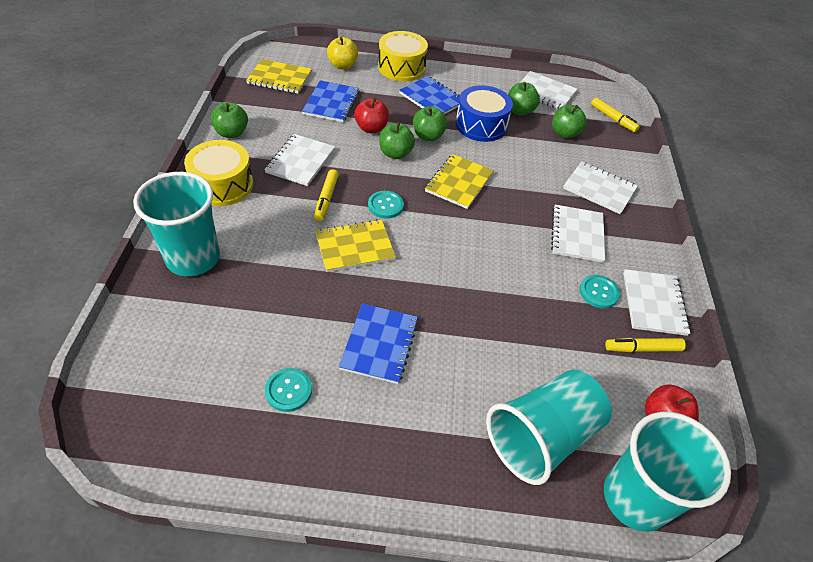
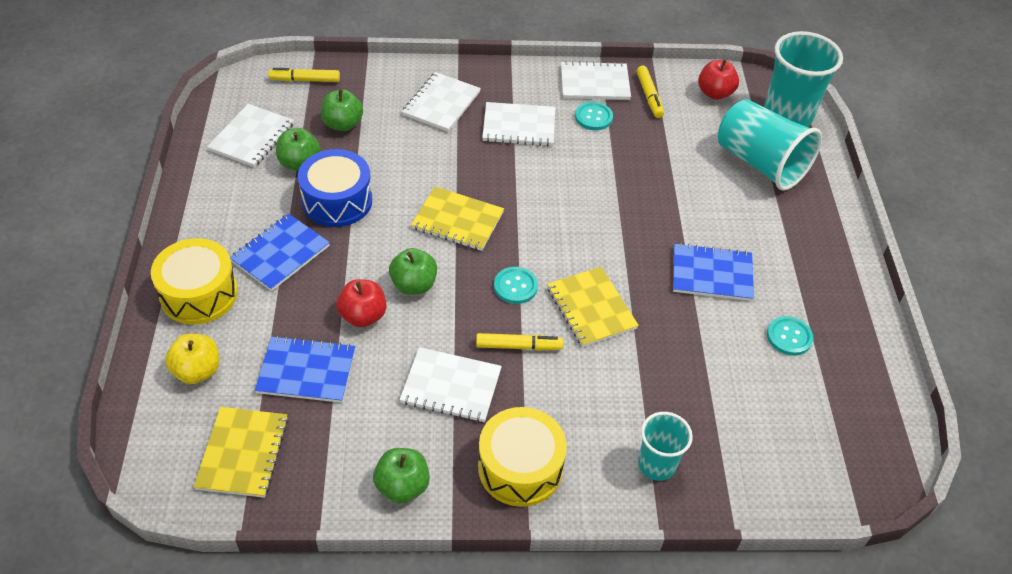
camera: 95 degrees left, 0 degrees up
turquoise cup [133,172,220,276] -> turquoise cup [638,412,693,481], size x0.58
green apple [413,106,447,141] -> none
yellow marker [591,97,640,132] -> yellow marker turned 135 degrees counterclockwise [268,68,340,82]

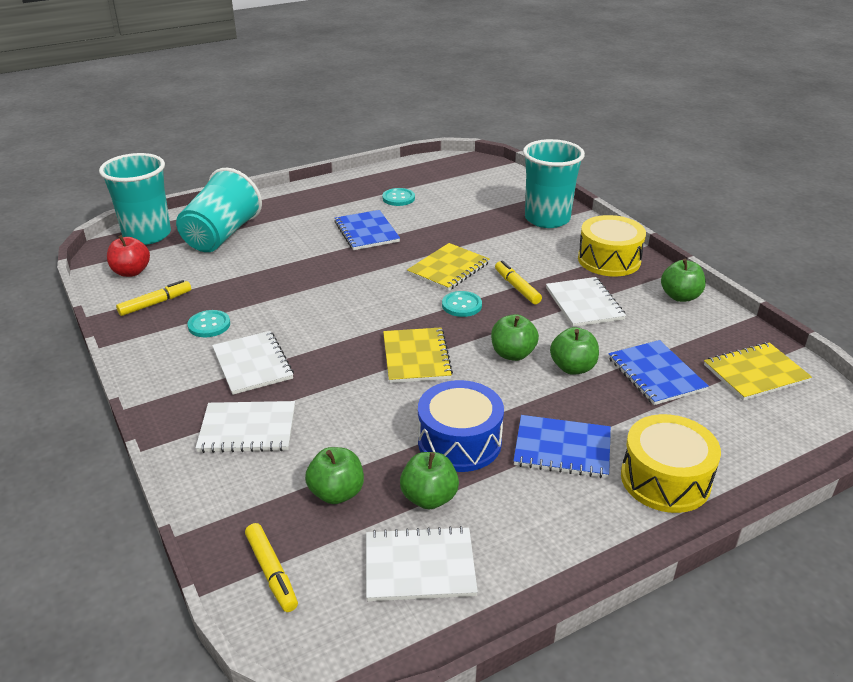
camera: 115 degrees left, 15 degrees down
yellow apple [165,334,219,384] -> none
red apple [336,279,386,327] -> green apple [550,327,599,375]
white notebook [561,61,631,100] -> none
turquoise cup [638,412,693,481] -> turquoise cup [523,139,585,228], size x1.73

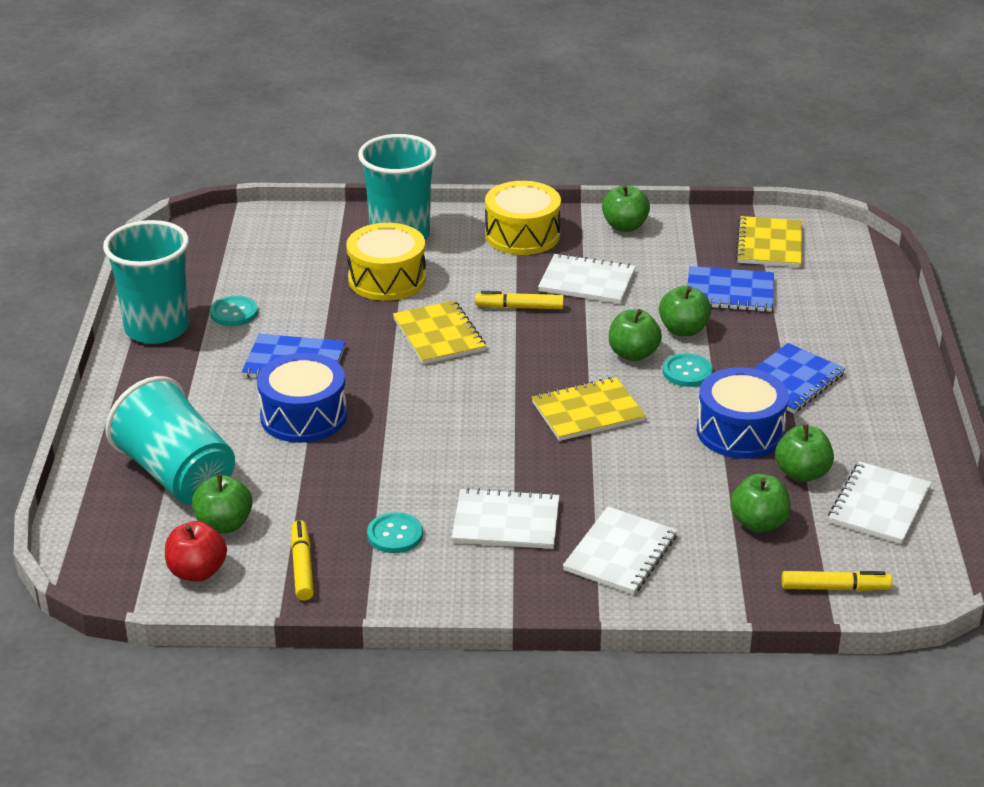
camera: 60 degrees left, 0 degrees up
turquoise cup [99,153,171,245] -> turquoise cup moved to [103,220,189,344]
yellow notebook [383,327,453,383] -> yellow notebook turned 45 degrees counterclockwise [532,377,646,441]
turquoise button [442,291,482,317] -> turquoise button moved to [663,353,713,387]
yellow drum [621,414,721,513] -> yellow drum moved to [346,223,426,301]
none -> green apple [192,474,253,533]
none -> blue drum [257,353,347,443]

